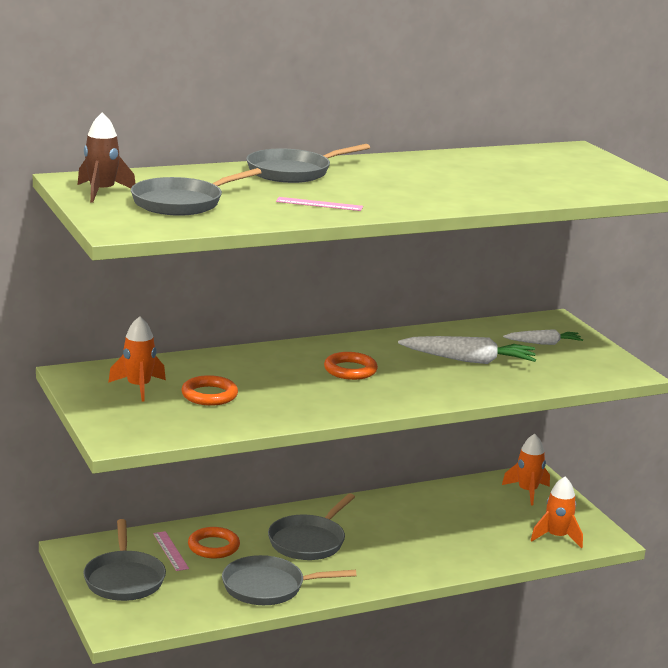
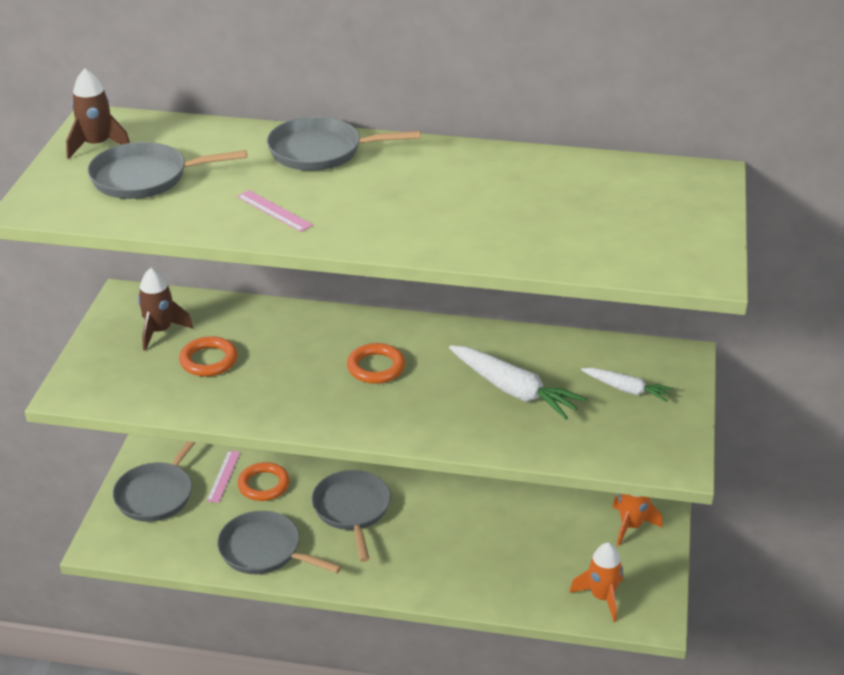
camera: 35 degrees right, 15 degrees up
orange rocket [108,316,166,402] -> brown rocket [138,268,193,351]
grey pan [268,493,355,560] -> grey pan turned 105 degrees clockwise [312,470,391,562]

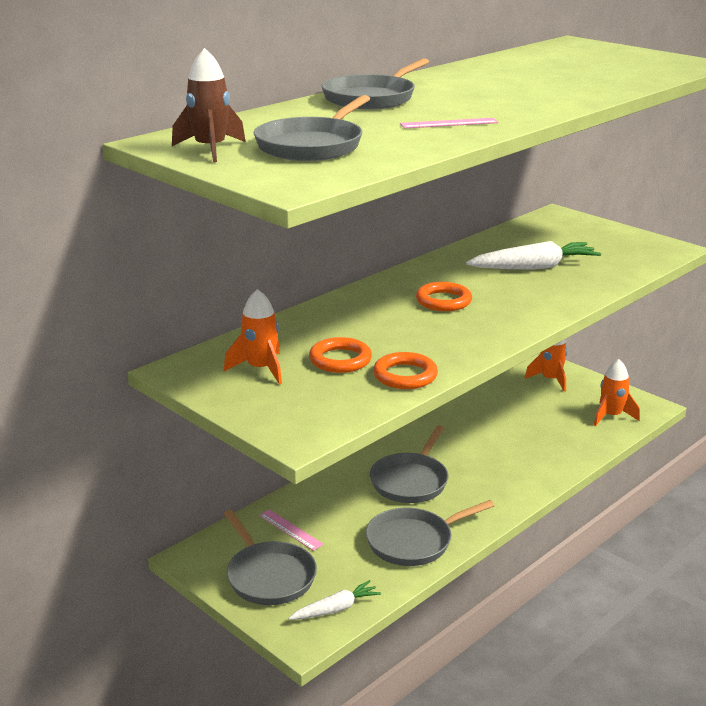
camera: 55 degrees left, 10 degrees down
brown rocket [138,268,193,351] -> orange rocket [224,289,282,384]
orange ring [237,462,290,501] -> orange ring moved to [373,352,438,389]
grey pan [312,470,391,562] -> grey pan turned 90 degrees counterclockwise [370,425,448,503]
white carrot [581,368,674,402] -> white carrot moved to [288,580,381,620]

